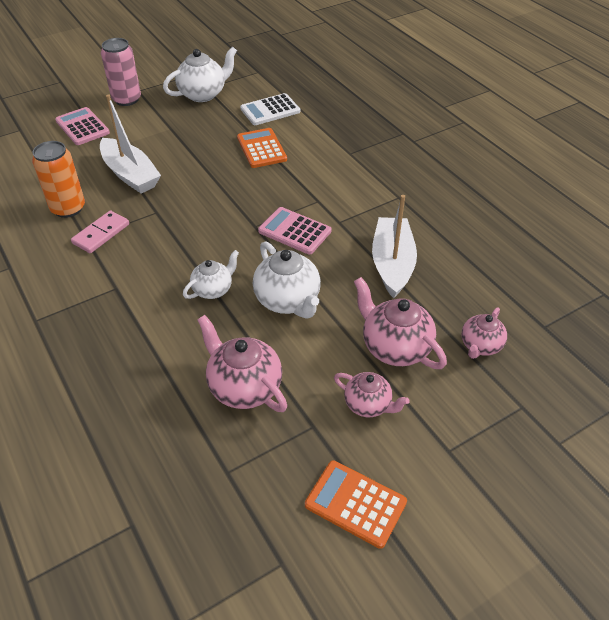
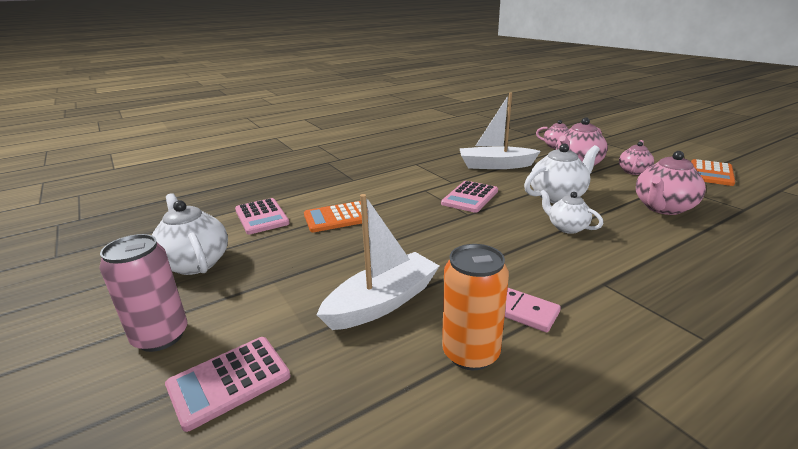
camera: 90 degrees left, 20 degrees down
white calculator [240,93,300,125] -> pink calculator [235,198,290,234]

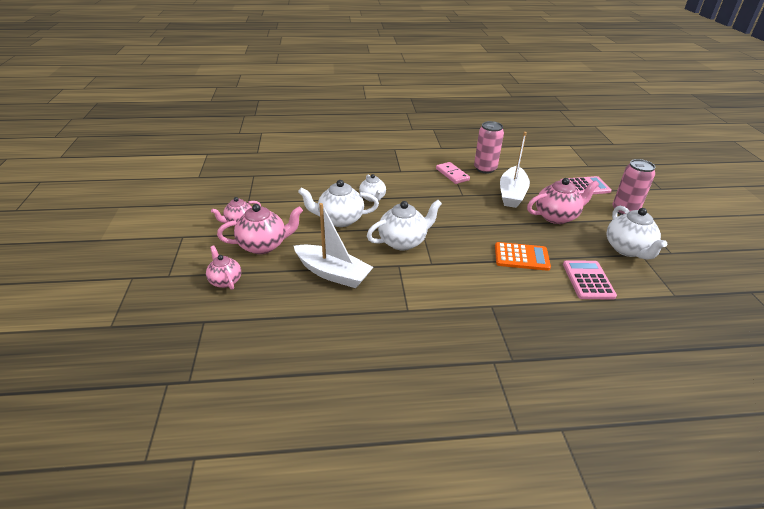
camera: 155 degrees left, 10 degrees up
white boat [316,194,439,330] -> white boat turned 60 degrees counterclockwise [500,132,530,208]
pink calculator [441,181,498,213] -> white teapot [367,200,442,251]
orange can [442,244,509,370] -> pink can [474,121,504,174]
pink teapot [636,151,706,215] -> pink teapot moved to [527,178,599,224]
orange calculator [691,159,735,186] -> none

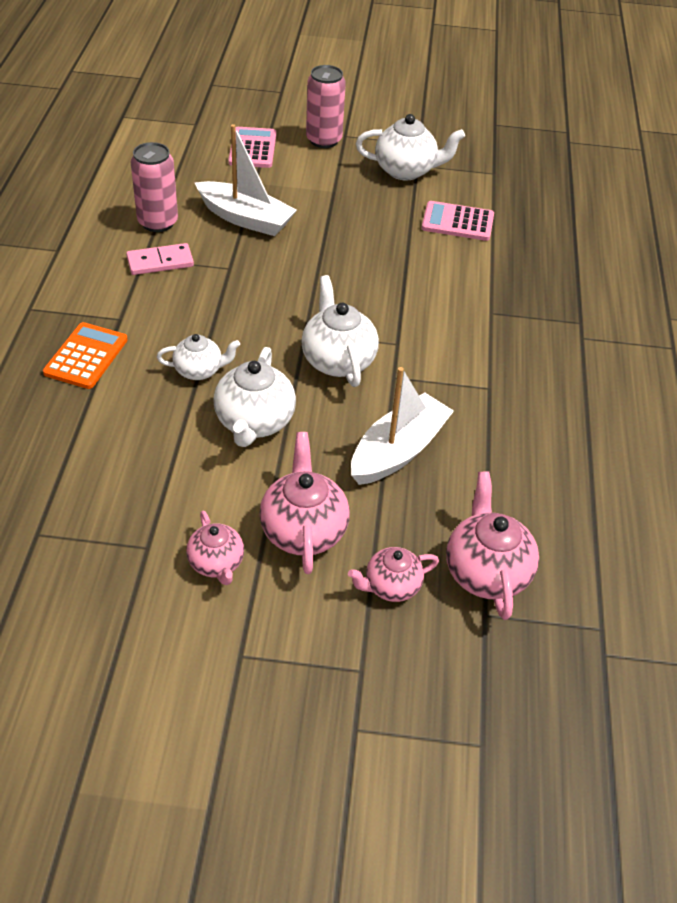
camera: 80 degrees left, 10 degrees up
orange calculator [495,242,551,271] -> orange calculator moved to [43,322,128,389]
pink teapot [527,178,599,224] -> pink teapot moved to [446,471,539,620]

